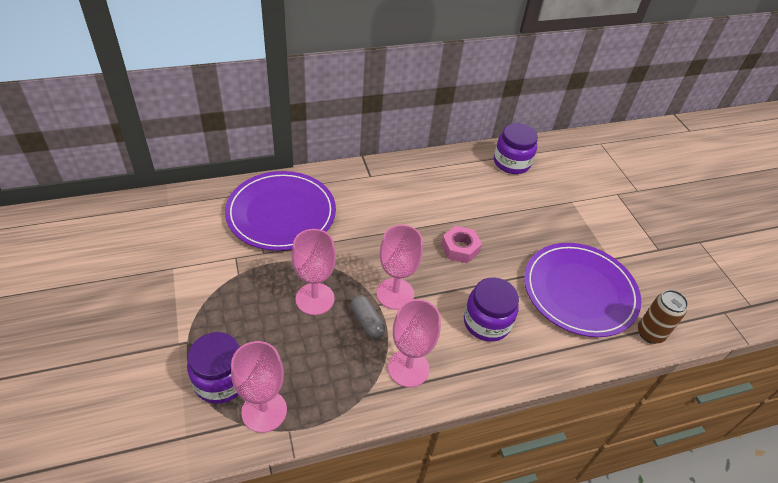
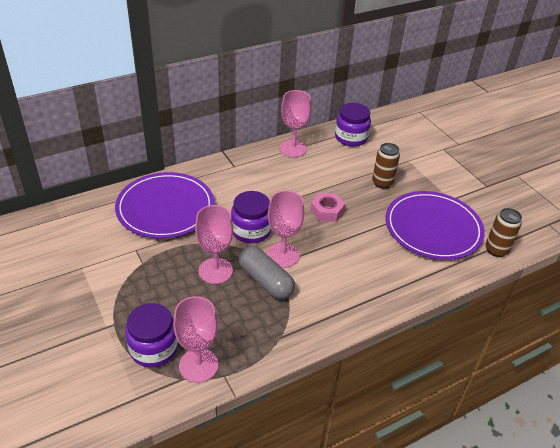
camera: 10 degrees left, 5 degrees down
grey capsule [351,295,385,339] -> grey capsule [238,246,295,299], size x1.60
pink goblet [388,299,441,387] -> pink goblet moved to [280,90,311,157]
purple jar [464,277,519,342] -> purple jar moved to [231,191,271,243]
none -> brown can [372,143,400,189]

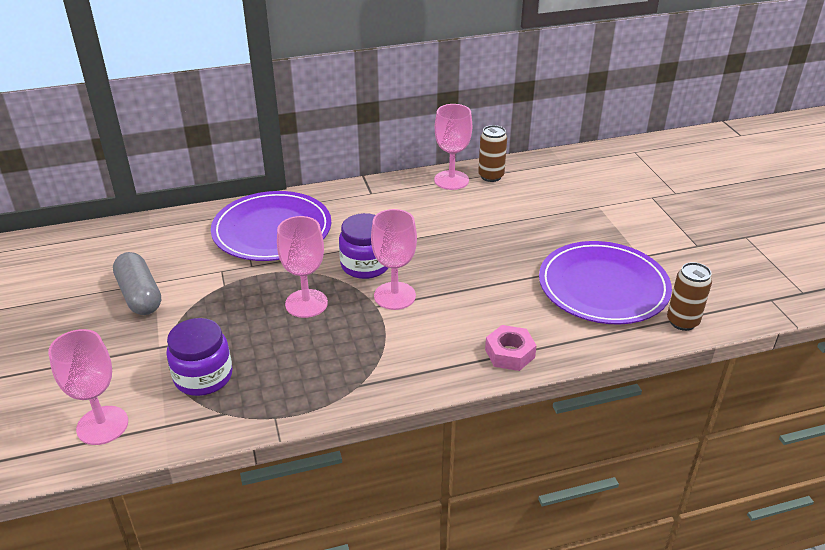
camera: 15 degrees right, 5 degrees down
pink goblet [173,296,218,383] -> pink goblet moved to [48,329,128,445]
grey capsule [238,246,295,299] -> grey capsule moved to [113,252,161,315]
pink nut [310,193,345,222] -> pink nut moved to [485,325,537,371]
purple jar [335,103,371,147] -> none
brown can [372,143,400,189] -> brown can moved to [478,125,507,182]

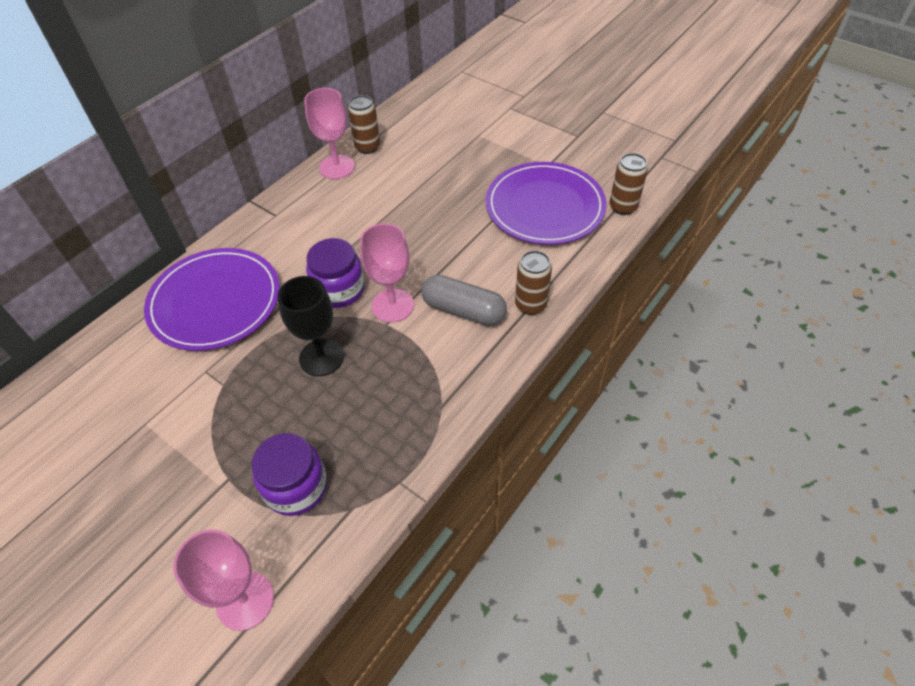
camera: 35 degrees left, 15 degrees up
grey capsule [113,252,161,315] -> grey capsule moved to [421,275,507,326]
pink goblet [277,216,328,318] -> black goblet [277,276,344,376]
pink nut [485,325,537,371] -> brown can [515,250,552,315]

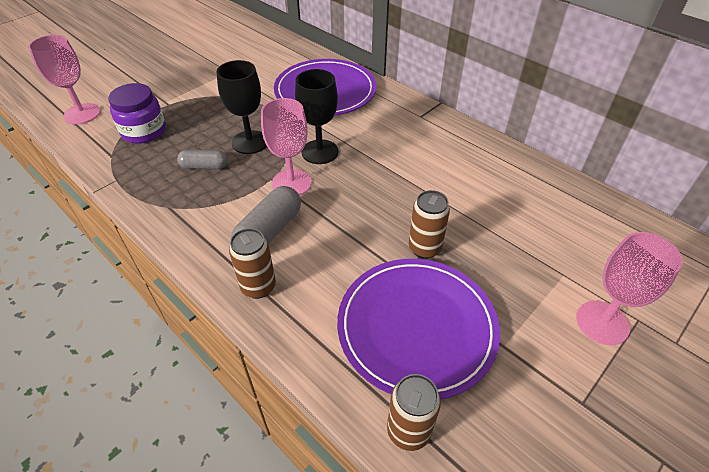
camera: 95 degrees right, 5 degrees down
pink goblet [304,88,355,179] -> pink goblet moved to [576,232,683,345]
purple jar [306,238,365,308] -> black goblet [295,69,338,164]
brown can [348,95,380,154] -> brown can moved to [409,190,450,259]
none -> grey capsule [177,150,228,169]

